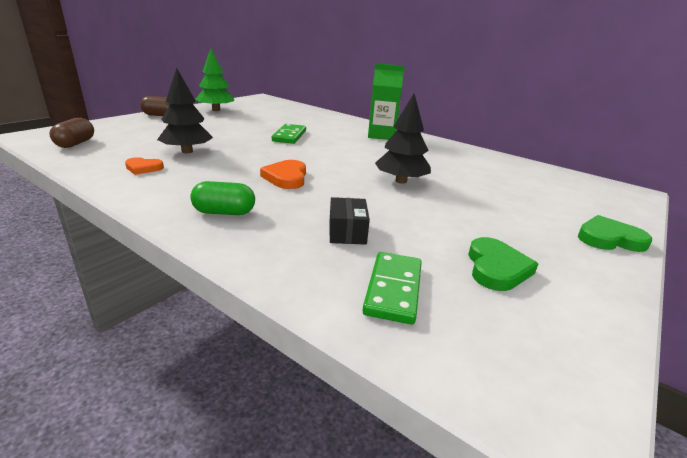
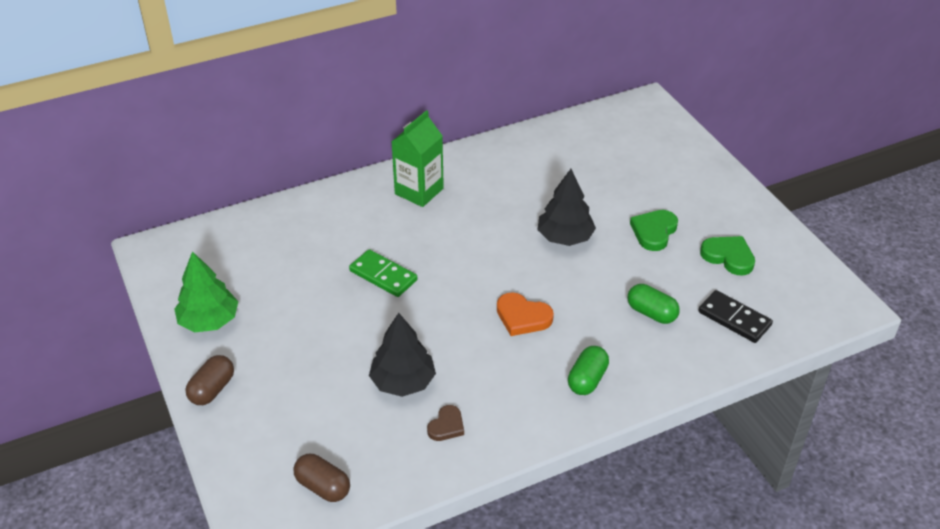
camera: 60 degrees left, 15 degrees up
orange heart [125,157,164,175] -> brown heart [427,405,464,441]
black box [330,197,370,245] -> green capsule [627,284,680,324]
green domino [362,252,422,325] -> black domino [698,290,773,343]
green heart [578,215,652,252] -> green heart moved to [630,210,678,251]

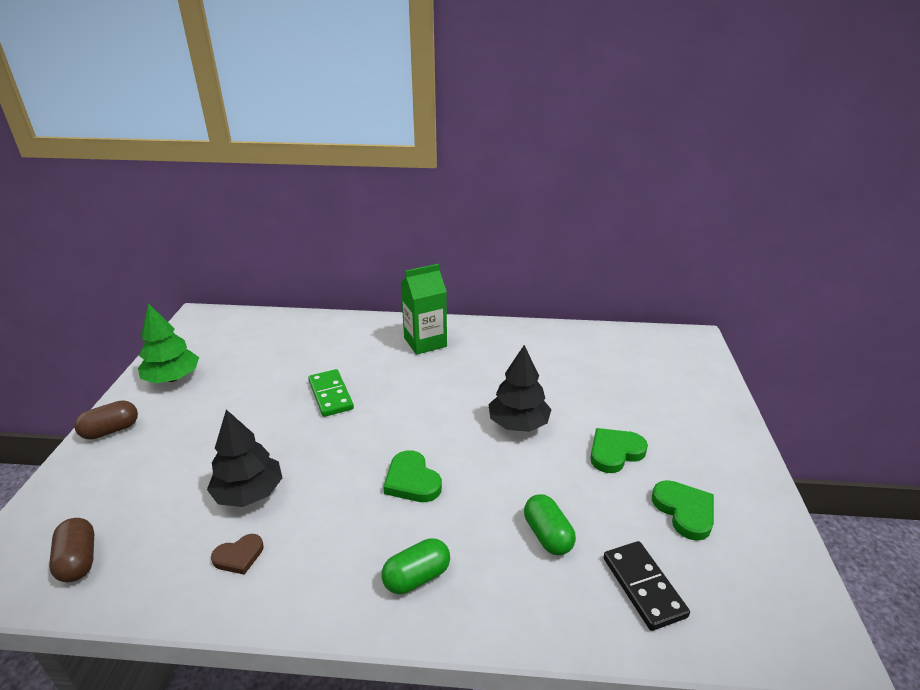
camera: 30 degrees right, 10 degrees down
orange heart [497,292,554,336] -> green heart [383,450,442,502]

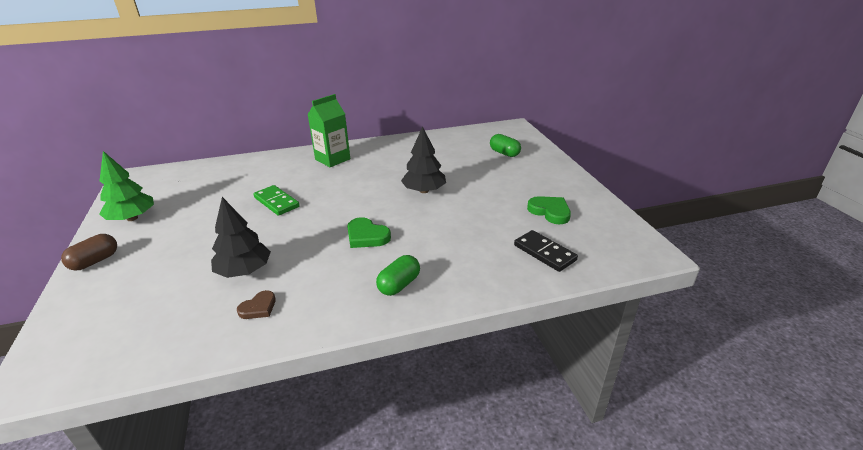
camera: 20 degrees left, 0 degrees up
brown capsule [49,518,94,582] -> none
green capsule [524,494,576,555] -> green capsule moved to [490,134,521,157]
green heart [590,428,648,473] -> none

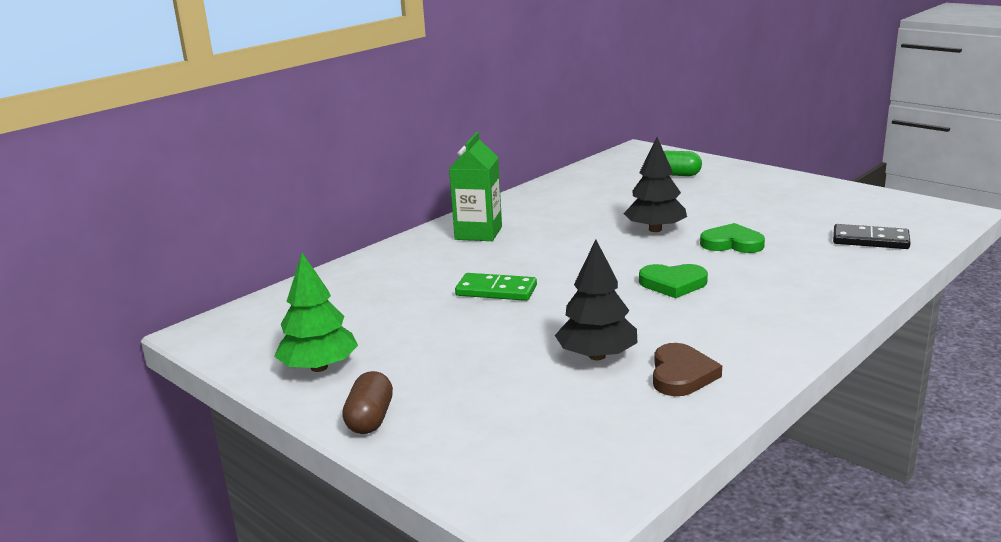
camera: 30 degrees left, 10 degrees down
brown heart [237,290,276,319] -> brown heart [653,343,722,396], size x1.51
green capsule [376,255,420,296] -> none
green heart [527,196,571,224] -> green heart moved to [700,223,765,253]

